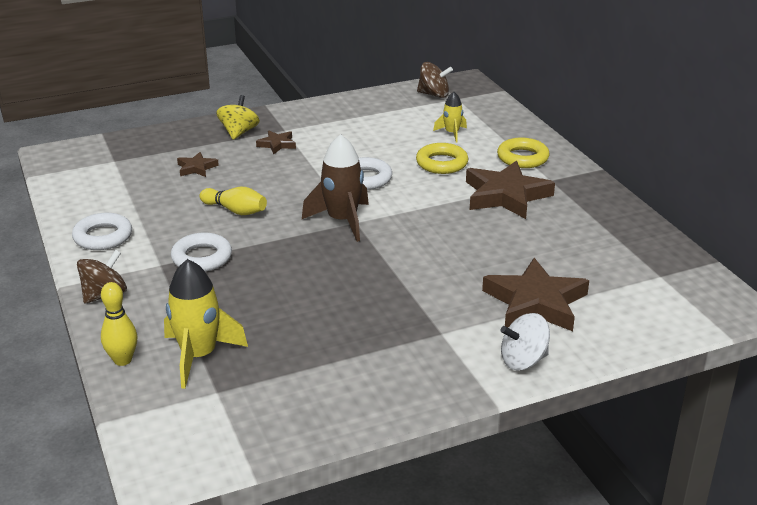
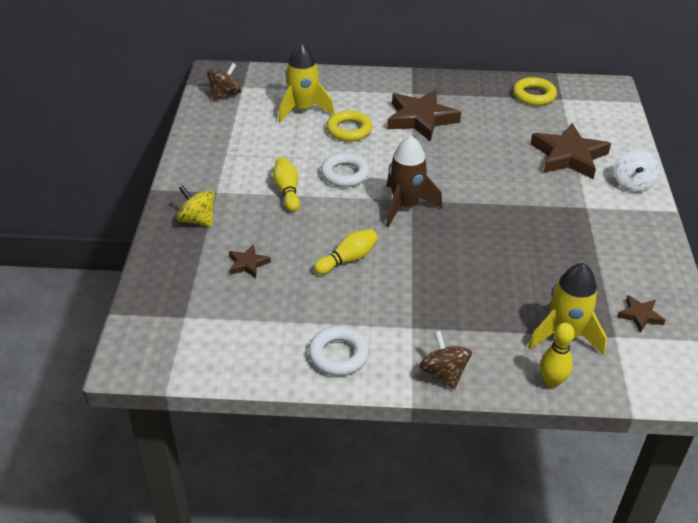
camera: 65 degrees left, 10 degrees up
white ring [171,233,232,272] -> none
brown star [256,130,296,154] -> brown star moved to [617,295,665,333]
yellow rocket [433,92,467,143] -> yellow rocket [278,42,335,122], size x1.82
yellow ring [497,137,549,168] -> yellow ring moved to [513,77,557,106]
none -> yellow bowling pin [273,157,300,212]

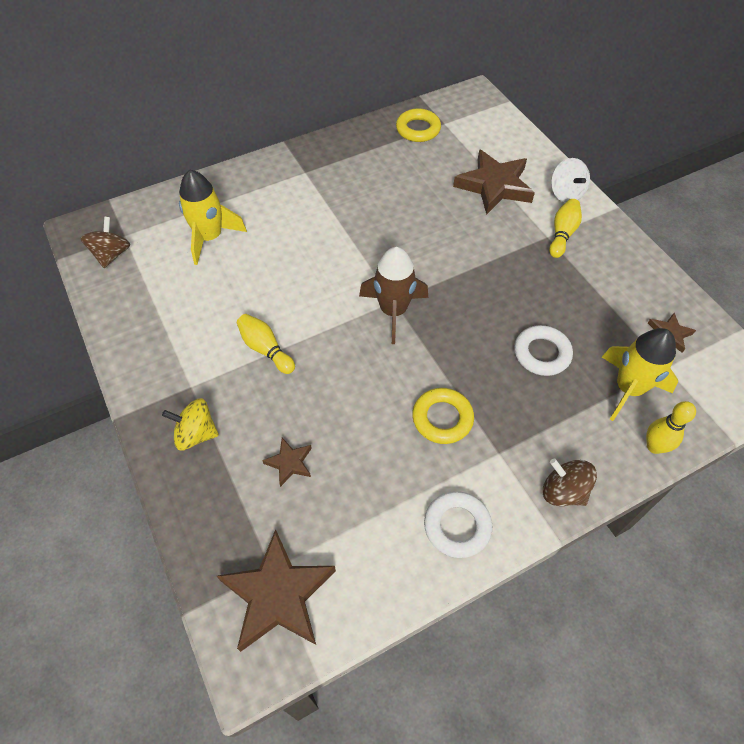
camera: 30 degrees left, 15 degrees up
yellow bowling pin [314,229,378,275] -> yellow bowling pin moved to [549,199,582,258]
white ring [321,153,370,187] -> white ring moved to [514,325,573,376]
yellow ring [327,110,372,142] -> yellow ring moved to [412,388,474,444]
brown star [387,90,461,142] -> brown star moved to [217,529,336,652]

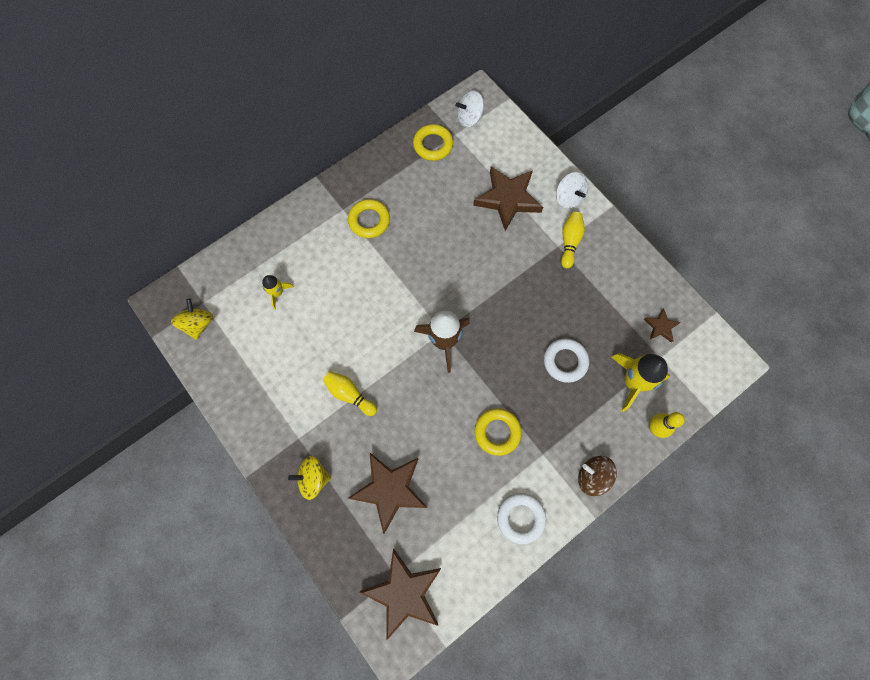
camera: 10 degrees left, 15 degrees up
brown spinning top [80,217,130,268] -> yellow spinning top [171,299,213,340]
yellow rocket [179,170,247,265] -> yellow rocket [262,275,294,309], size x0.55
brown star [262,438,312,487] -> brown star [348,453,428,534], size x2.08
none -> yellow ring [348,199,390,238]
none -> white spinning top [456,90,484,127]

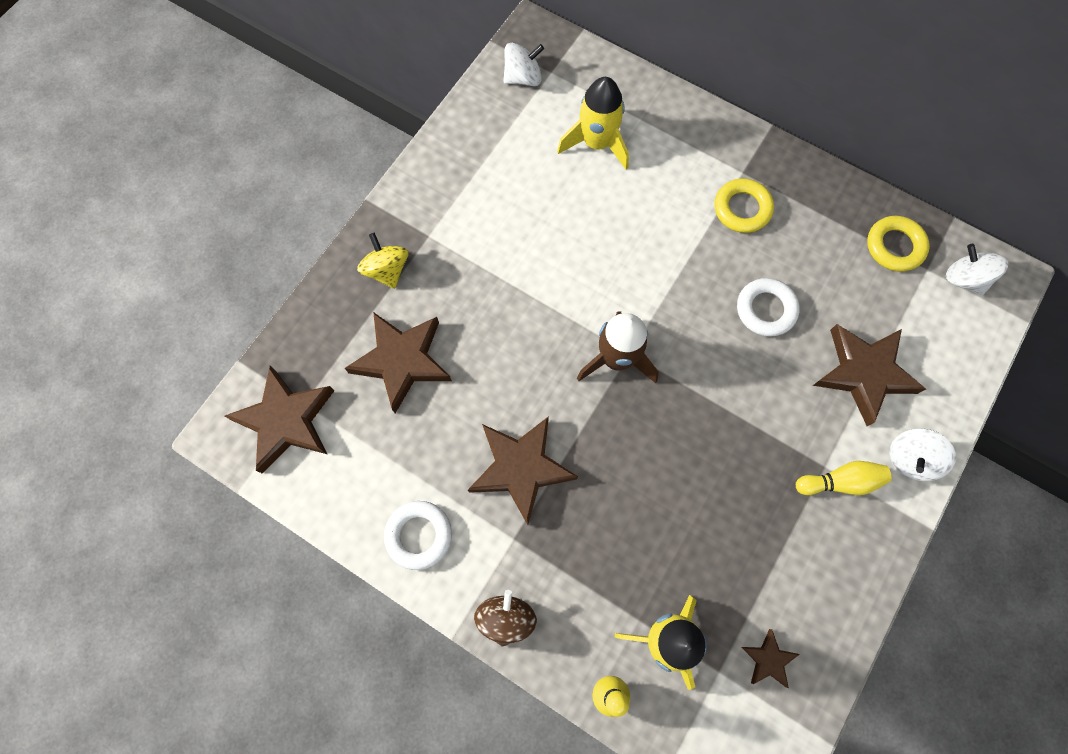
camera: 70 degrees right, 0 degrees up
yellow spinning top [171,299,213,340] -> white spinning top [503,43,544,86]
yellow rocket [262,275,294,309] -> yellow rocket [557,77,629,170], size x1.82
yellow bowling pin [323,371,377,416] -> none
yellow ring [474,408,522,456] -> brown star [468,416,578,525]
white ring [544,339,589,383] -> white ring moved to [737,278,800,337]

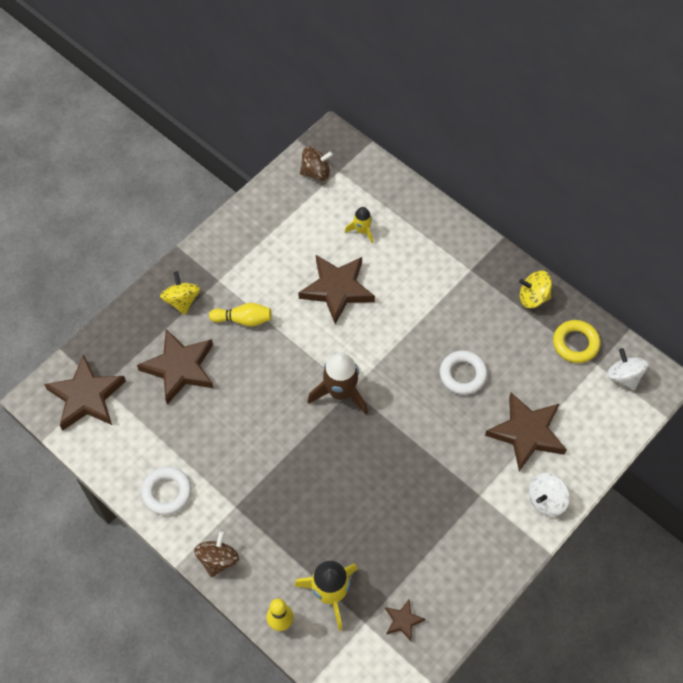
camera: 10 degrees right, 10 degrees down
brown star [468,416,578,525] -> brown star moved to [298,255,375,324]
white spinning top [503,43,544,86] -> brown spinning top [300,146,333,181]
yellow rocket [557,77,629,170] -> yellow rocket [345,207,373,243], size x0.55
yellow ring [715,178,774,233] -> none
yellow bowling pin [796,461,891,495] -> yellow bowling pin moved to [209,303,272,326]
none -> yellow spinning top [519,271,552,308]

